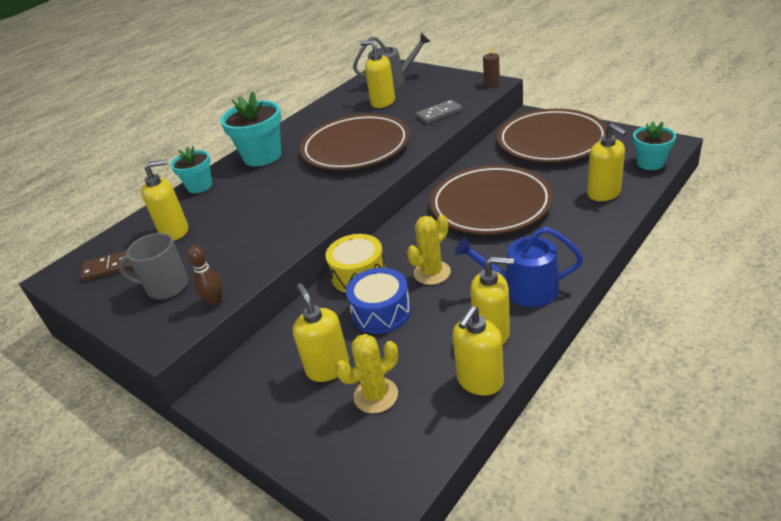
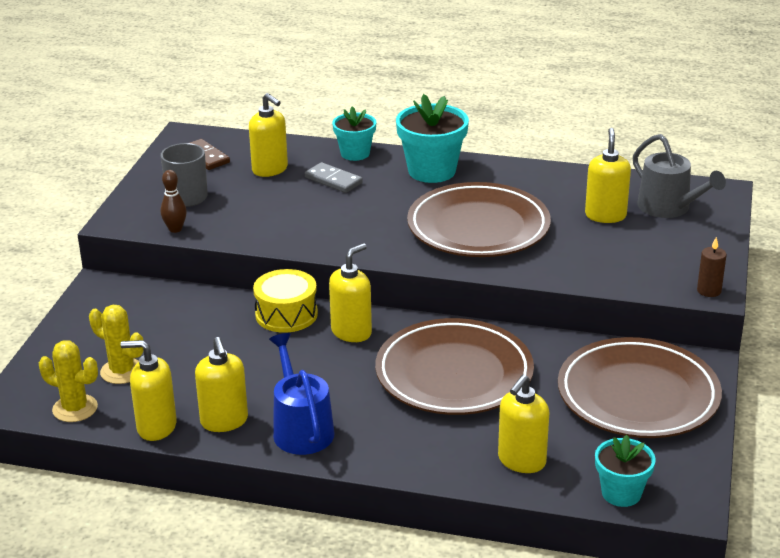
camera: 60 degrees right, 5 degrees down
yellow soap dispenser [293,283,349,382] -> yellow soap dispenser moved to [329,243,372,342]
blue drum [346,268,411,334] -> none
yellow cactus [407,215,451,285] -> yellow cactus moved to [39,340,98,422]
grey domino [416,100,462,124] -> grey domino moved to [305,162,363,193]

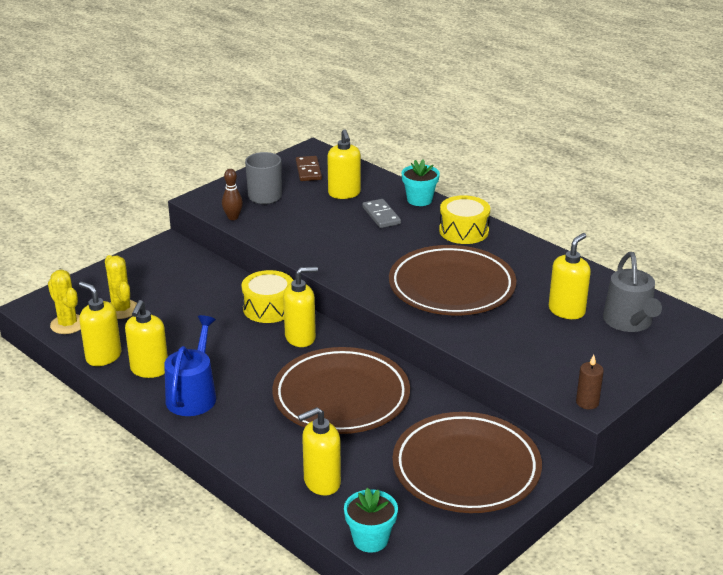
camera: 30 degrees right, 0 degrees up
turquoise flower pot [396,94,469,183] -> yellow drum [439,195,490,244]

